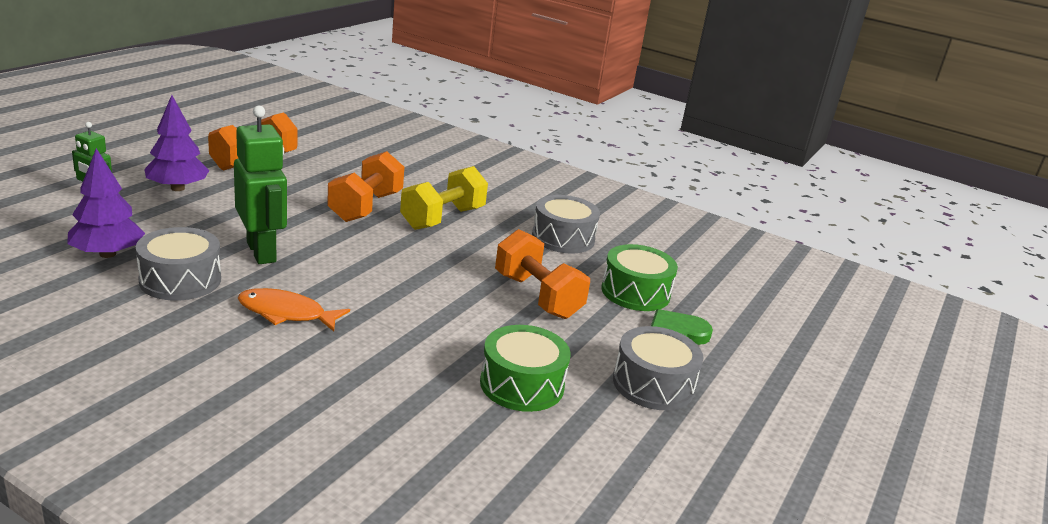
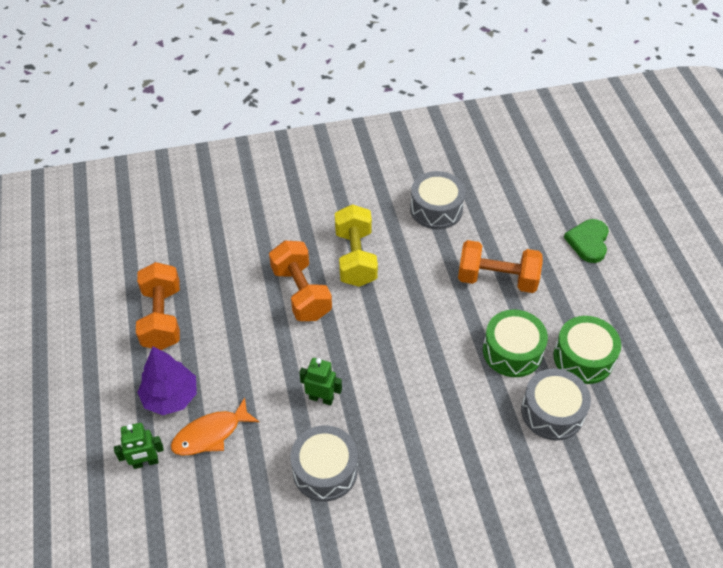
camera: 40 degrees left, 25 degrees up
purple tree [67,148,145,258] -> none
green robot [234,105,287,264] -> green robot [299,358,342,405], size x0.56
orange fish [238,288,350,332] -> orange fish moved to [171,398,259,456]
green drum [601,244,678,311] -> green drum moved to [483,309,548,377]
grey drum [613,326,703,410] -> grey drum moved to [521,368,591,441]

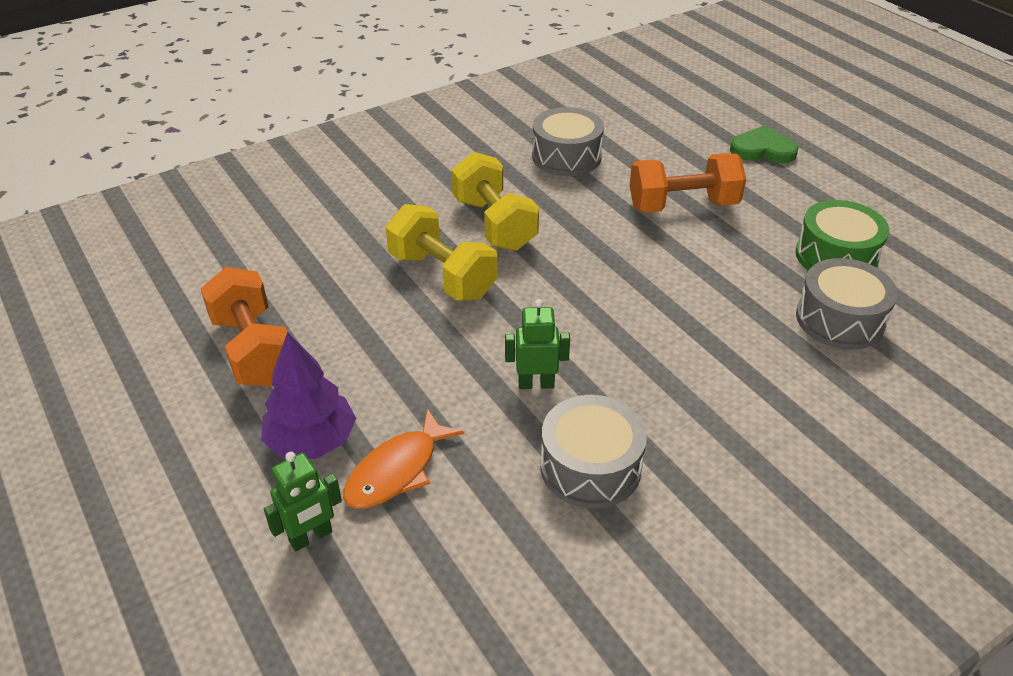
camera: 20 degrees left, 10 degrees down
orange dumbbell [269,240,332,321] -> yellow dumbbell [386,204,498,301]
green drum [483,309,548,377] -> none
green heart [564,219,609,263] -> green heart turned 105 degrees clockwise [730,126,799,163]

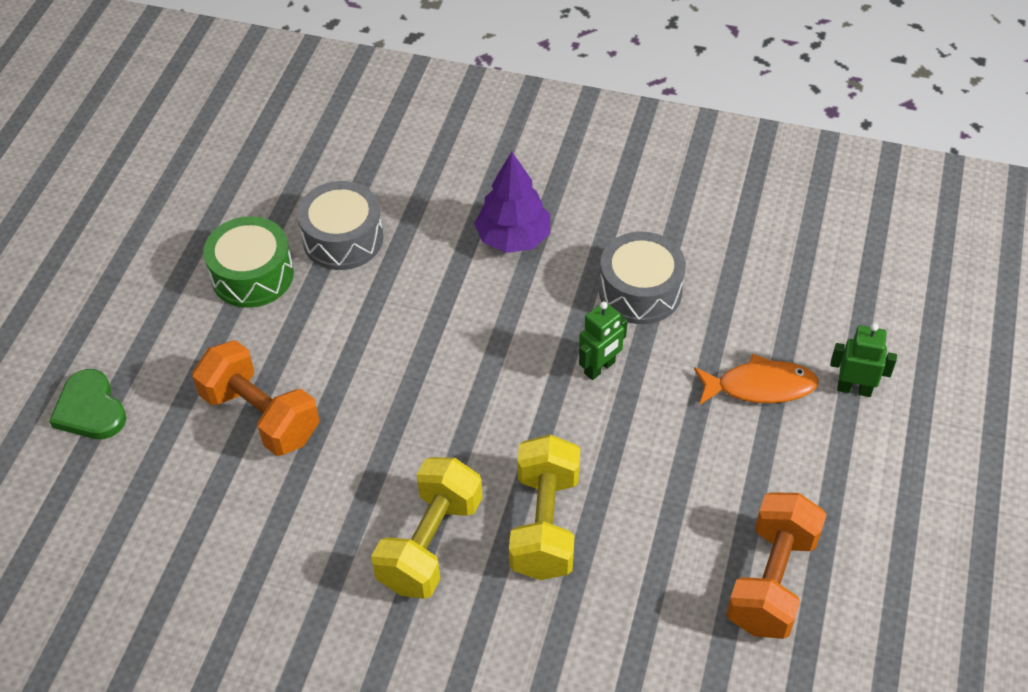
camera: 130 degrees left, 10 degrees up
purple tree [261,332,356,459] -> purple tree moved to [474,152,550,253]
green robot [505,299,570,389] -> green robot turned 90 degrees counterclockwise [579,302,628,380]
grey drum [532,107,604,176] -> none

